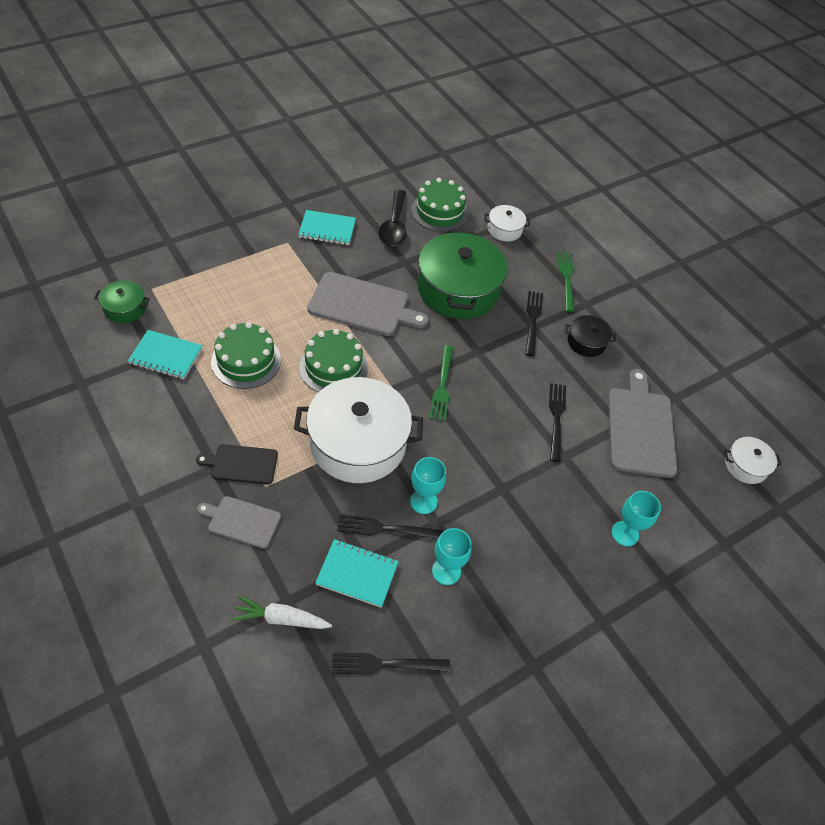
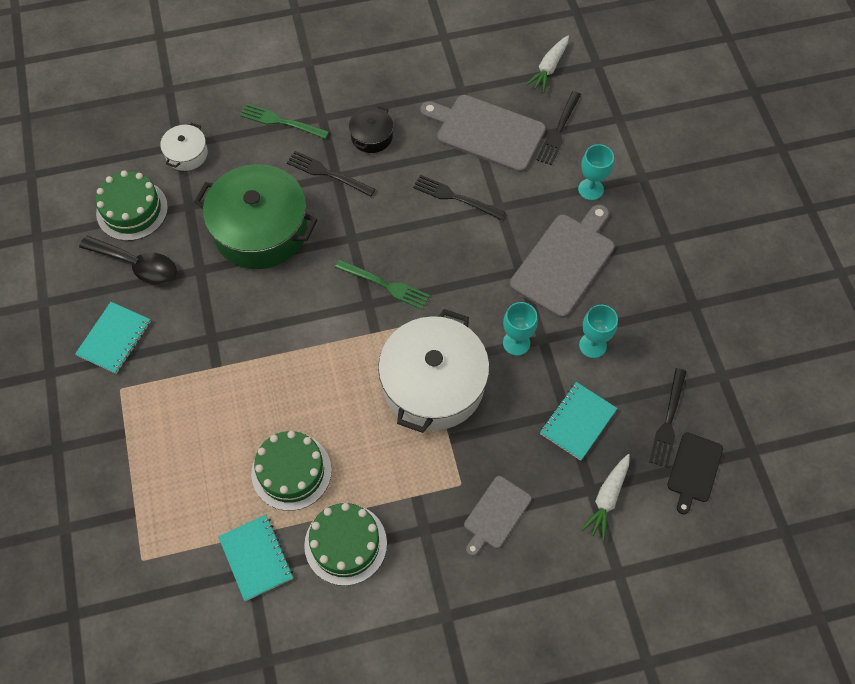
camera: 65 degrees left, 10 degrees up
green pot [94,280,150,323] -> none
turquoise notebook [128,330,203,379] -> turquoise notebook turned 60 degrees counterclockwise [218,515,293,601]
black cutting board [196,444,278,484] -> black cutting board moved to [667,433,723,514]
green cake [299,329,368,392] -> green cake moved to [304,503,387,586]
grey cutting board [307,272,429,336] -> grey cutting board moved to [510,205,615,318]
black fork [337,514,444,540] -> black fork moved to [537,91,581,165]
white pot [724,437,781,484] -> white carrot [526,36,569,93]

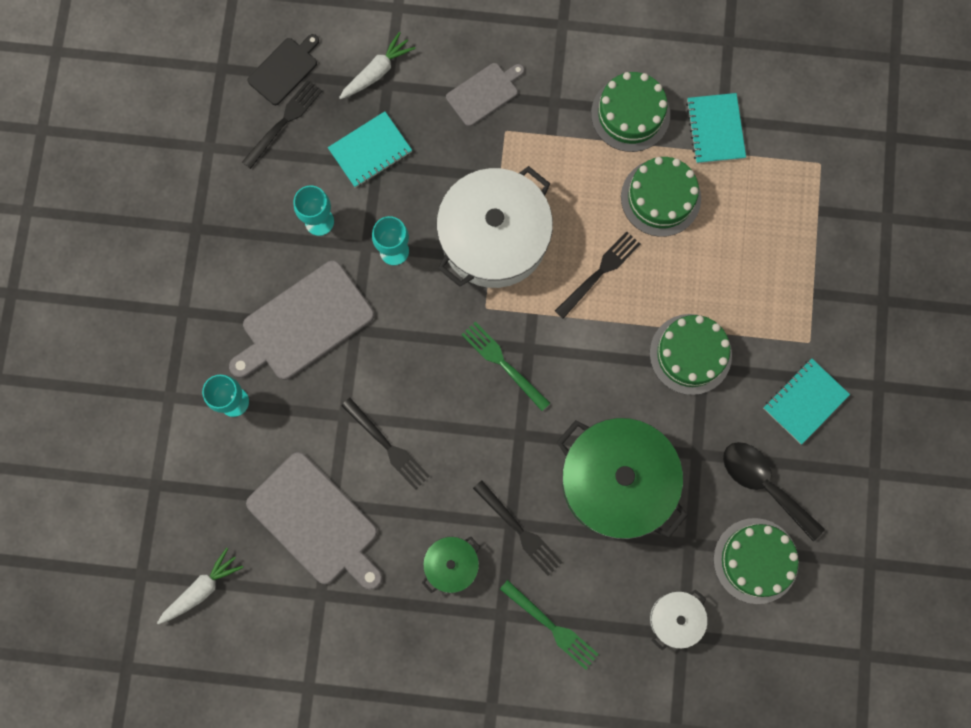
camera: 160 degrees left, 15 degrees up
black pot [349,106,393,153] -> green pot [422,537,480,593]
black fork [537,91,581,165] -> black fork moved to [555,231,640,319]
none -> green cake [650,314,732,395]

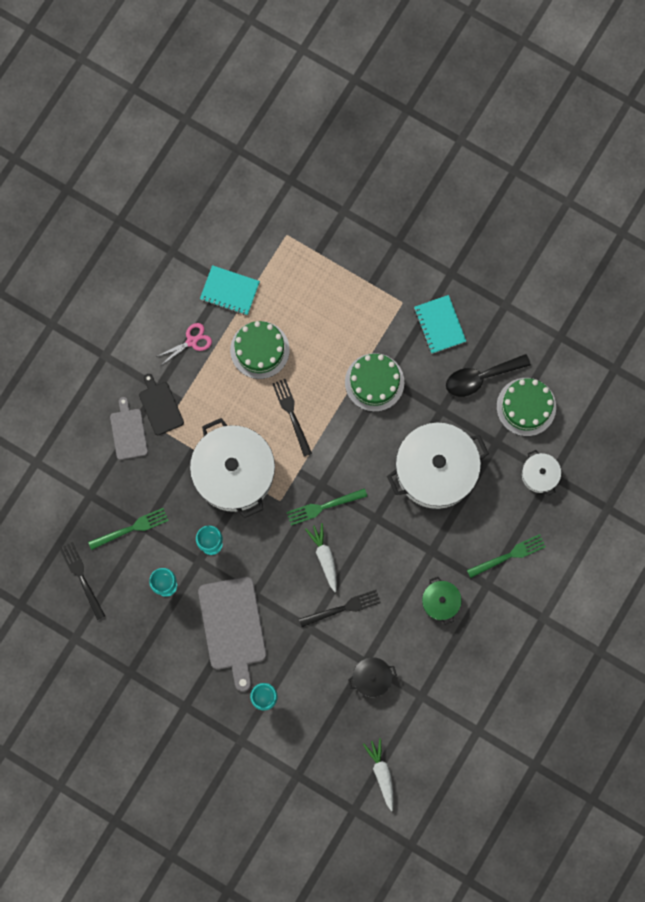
camera: 65 degrees left, 0 degrees up
grey cutting board [246,452,383,590] -> black pot [348,657,397,697]
black cutting board [247,34,319,105] -> black cutting board moved to [139,374,184,435]
turquoise notebook [328,111,412,188] -> green fork [88,508,169,550]
white carrot [339,32,416,99] -> white carrot moved to [305,523,337,592]
black fork [473,480,563,576] -> none
green pot [557,418,688,539] -> white pot [387,422,489,509]
green cake [591,72,670,152] -> pink scissors [156,323,212,364]

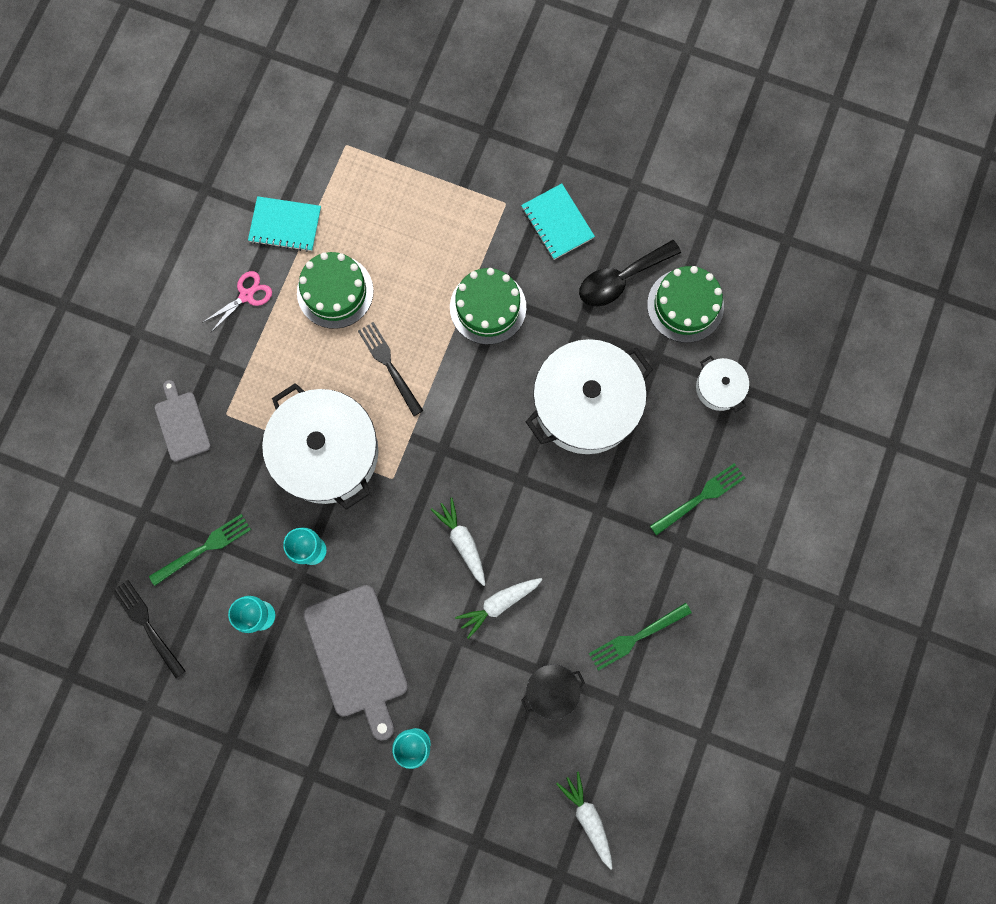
camera: 10 degrees left, 0 degrees up
black cutting board [139,374,184,435] -> none
green fork [286,488,367,525] -> green fork moved to [589,603,692,671]
black fork [299,590,381,627] -> white carrot [455,578,542,639]
green pot [422,577,462,625] -> none

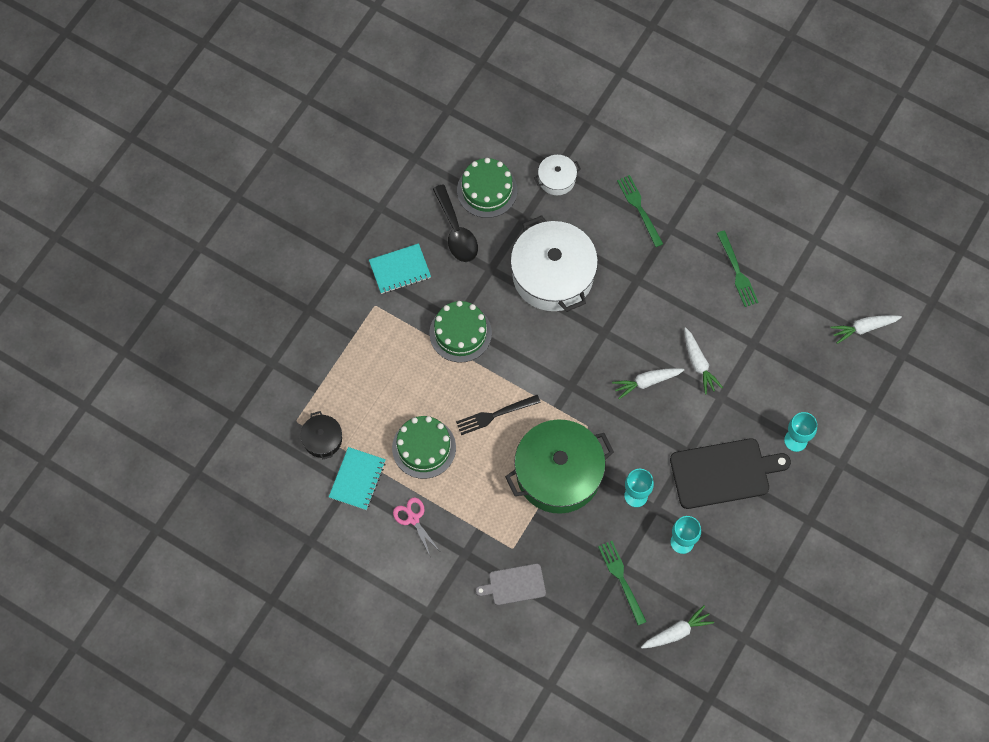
camera: 80 degrees left, 10 degrees down
black fork [112,580,185,678] -> white carrot [641,605,714,648]
white pot [262,383,378,510] -> green pot [505,419,614,514]
grey cutting board [303,585,408,741] -> black cutting board [670,438,791,509]
black pot [521,664,585,720] -> black pot moved to [301,411,342,459]

